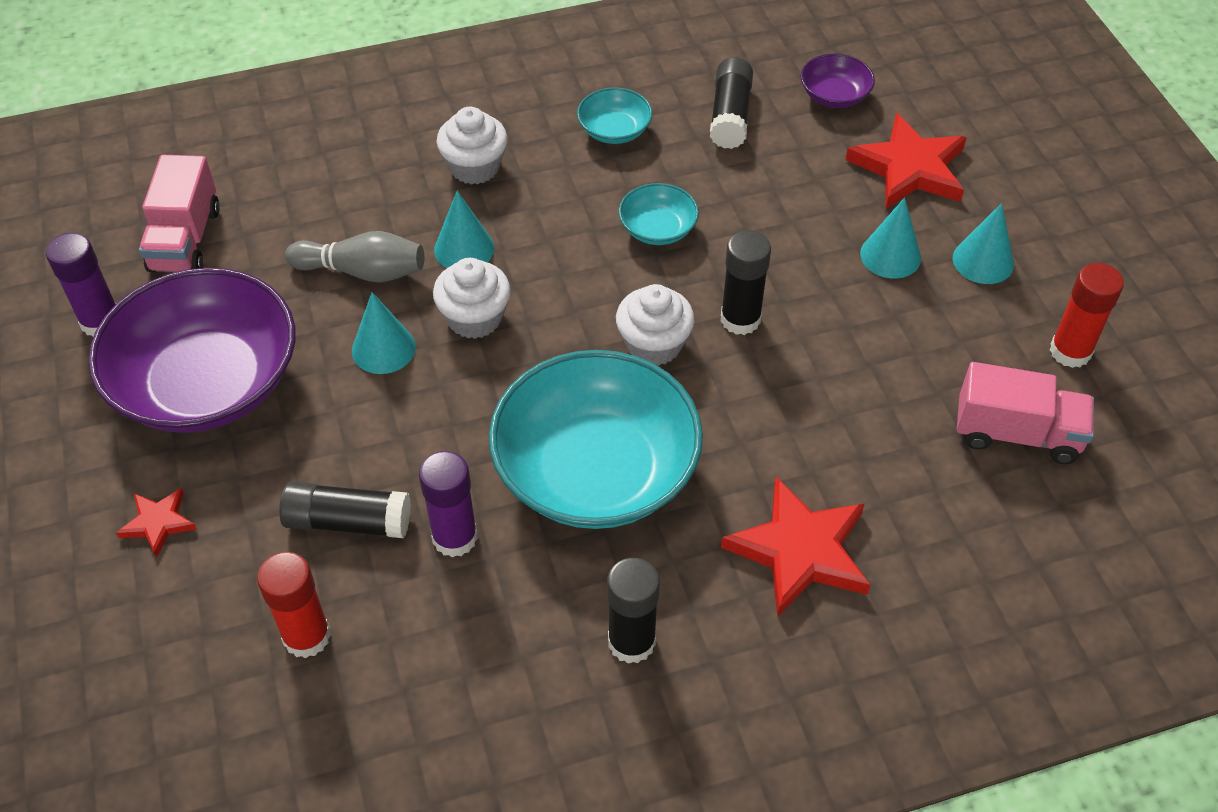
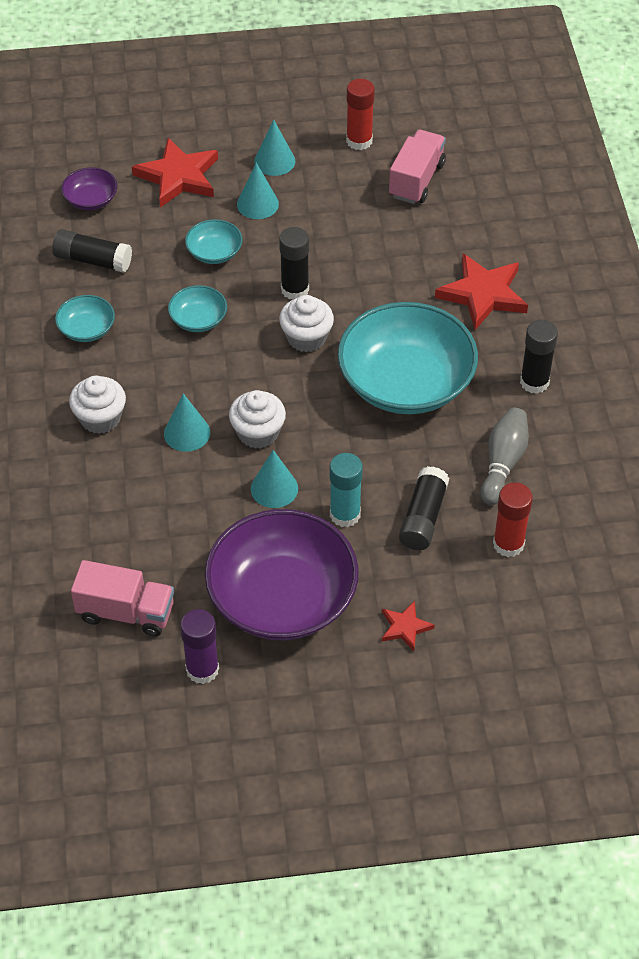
camera: 80 degrees left, 0 degrees up
grey bowling pin [285,231,425,283] -> grey bowling pin moved to [481,408,529,505]
purple glue stick [419,451,478,557] -> none
none -> turquoise bowl [185,219,243,264]
none -> turquoise glue stick [329,453,363,527]

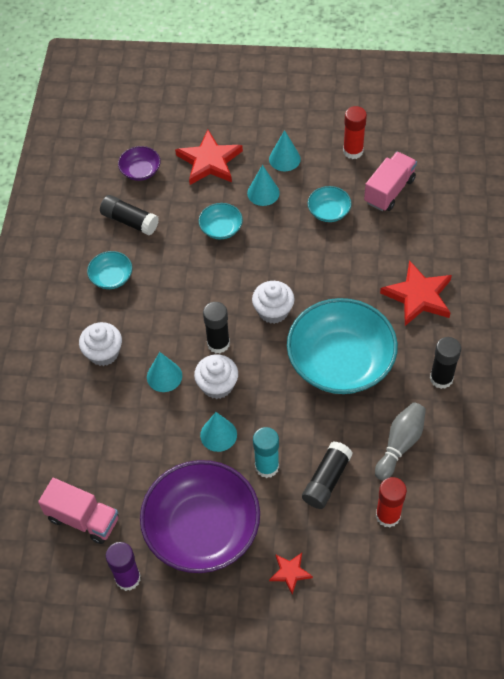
camera: 15 degrees right, 5 degrees up
turquoise bowl [168,285,227,332] -> turquoise bowl moved to [308,186,352,222]
black glue stick [279,227,309,299] -> black glue stick moved to [203,302,230,354]

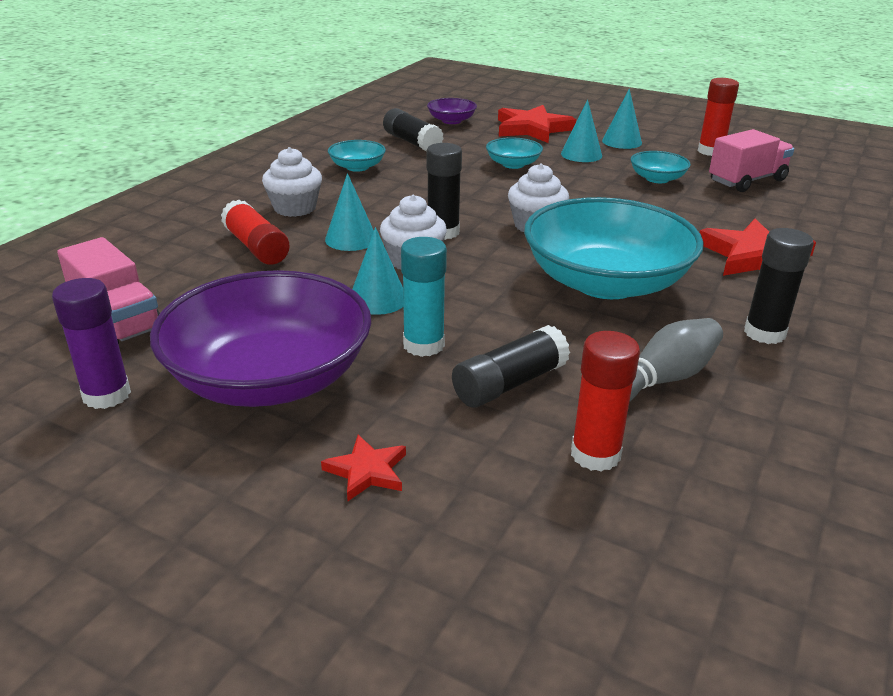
camera: 20 degrees right, 25 degrees down
none -> red glue stick [221,199,290,265]

